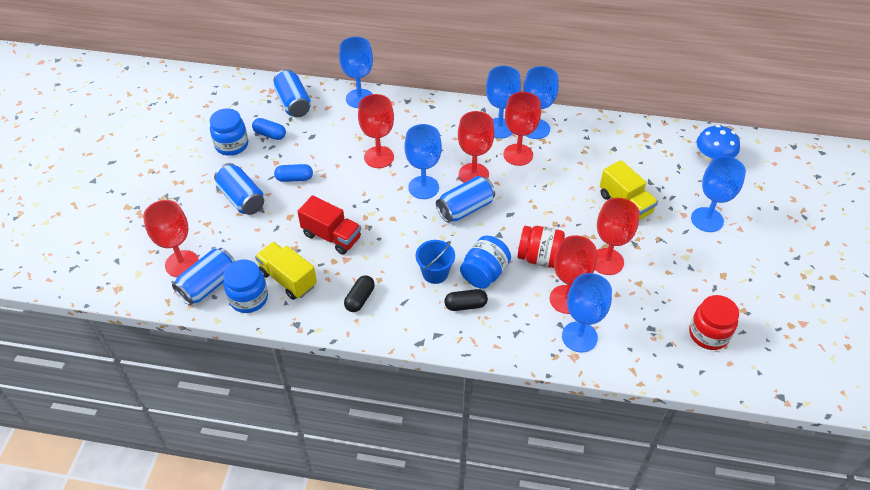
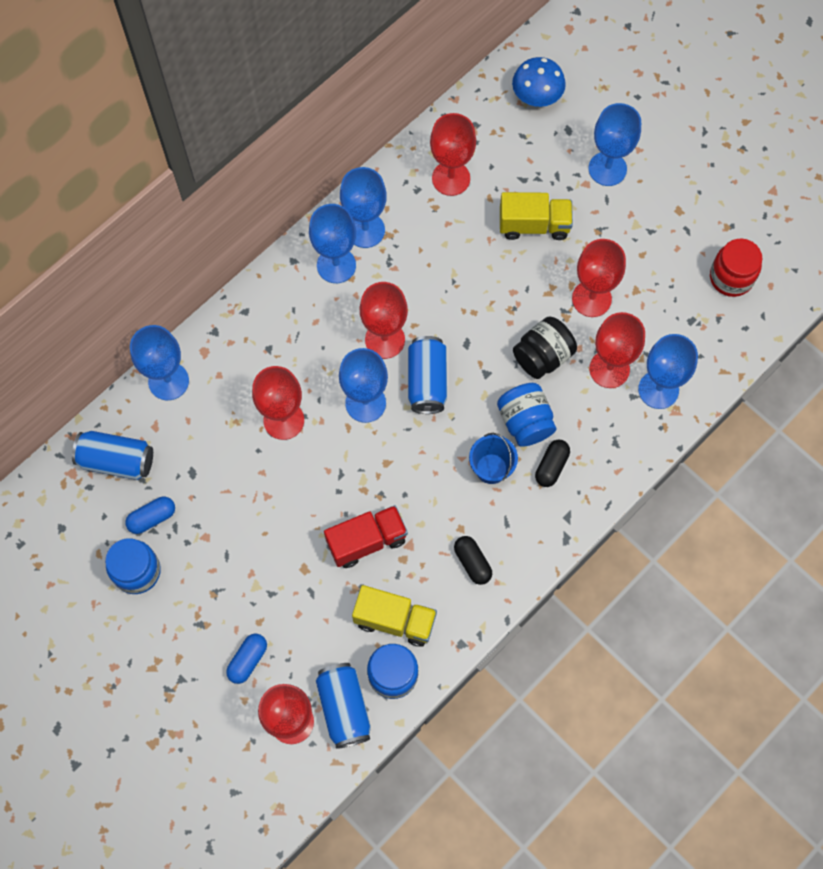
camera: 55 degrees left, 20 degrees up
blue can [214,163,264,215] -> none
yellow truck [255,242,317,300] -> yellow truck turned 150 degrees counterclockwise [352,585,437,647]
blue capsule [274,164,313,182] -> blue capsule moved to [226,634,267,684]
red goblet [503,92,541,166] -> red goblet moved to [430,113,476,196]
red jar [518,226,565,268] -> black jar [513,316,577,379]

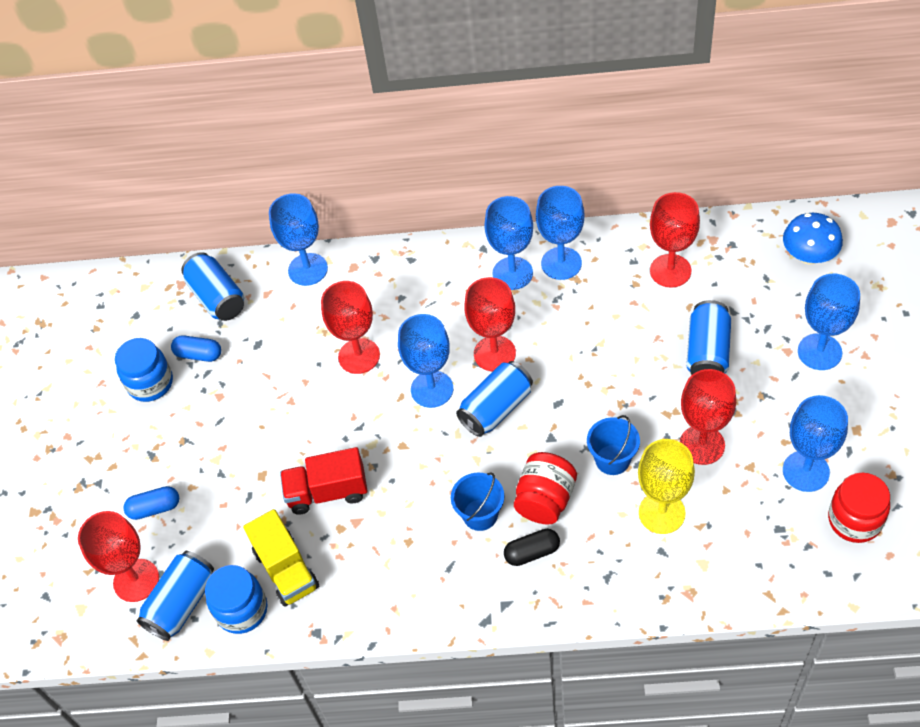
camera: 50 degrees right, 15 degrees down
red truck [324,505,408,568] -> red truck turned 150 degrees clockwise [280,447,368,515]
black capsule [454,536,492,585] -> none
blue jar [497,383,556,447] -> red jar [514,452,577,525]
yellow truck [500,192,573,240] -> blue can [686,300,731,375]
black jar [513,316,577,379] -> blue bucket [587,415,640,475]
red goblet [589,312,645,388] -> yellow goblet [638,439,695,534]
blue goblet [638,334,698,409] -> blue goblet moved to [783,395,848,492]

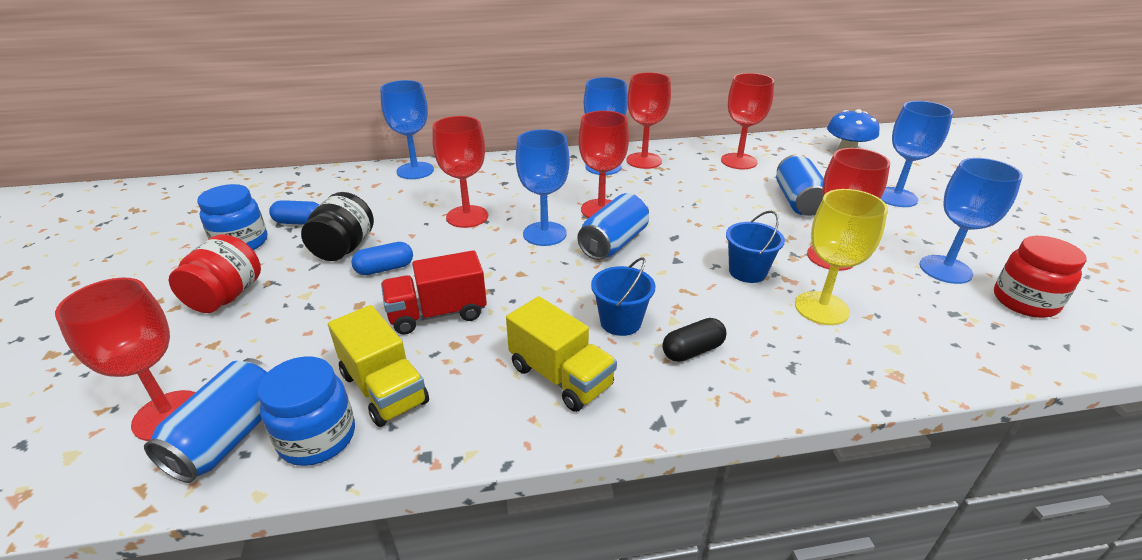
camera: 15 degrees left, 20 degrees down
blue capsule [123,486,179,520] -> blue capsule moved to [352,242,413,275]
blue can [181,252,244,321] -> none
red jar [514,452,577,525] -> red jar moved to [169,234,261,313]
blue goblet [536,186,584,280] -> red goblet [626,72,671,169]
none -> black jar [301,192,374,261]
none -> yellow truck [506,296,617,412]

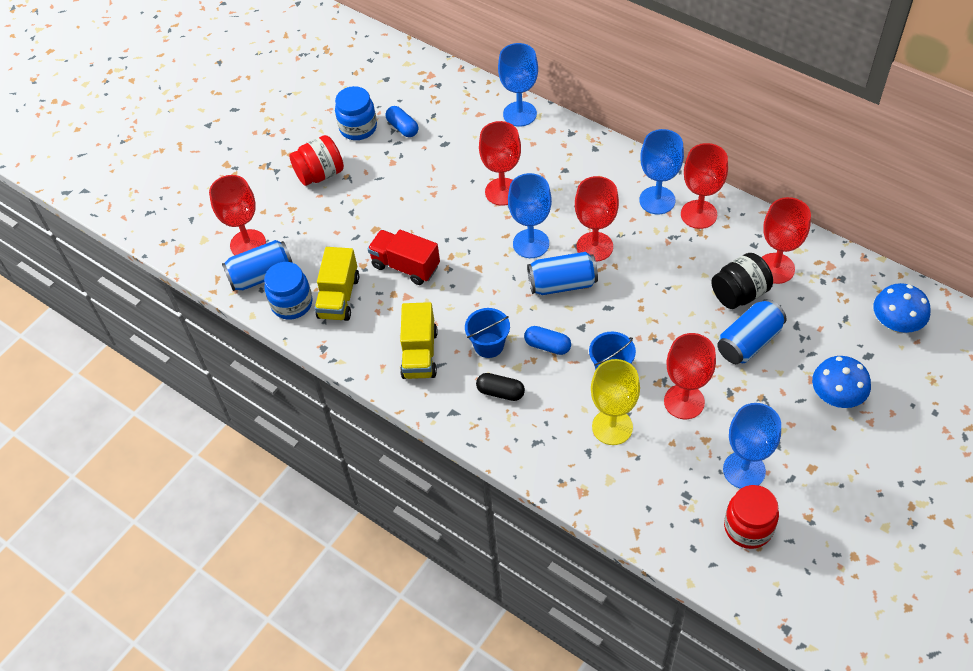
camera: 50 degrees right, 20 degrees up
black jar [301,192,374,261] -> black jar moved to [711,253,773,309]
blue capsule [352,242,413,275] -> blue capsule moved to [524,326,571,355]
blue goblet [881,101,953,207] -> blue mushroom [812,356,871,408]

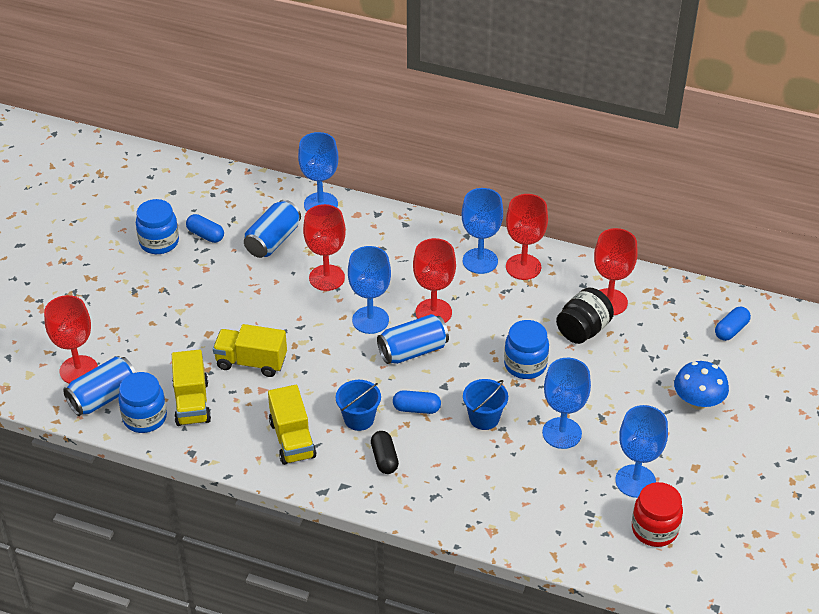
camera: 20 degrees left, 10 degrees down
red jar [289,135,344,186] -> none
red truck [368,230,440,285] -> yellow truck [213,324,287,377]
black capsule [476,373,525,401] -> black capsule turned 75 degrees clockwise [371,431,399,474]
yellow goblet [591,359,640,445] -> none
red goblet [664,333,716,419] -> blue goblet [542,358,591,449]
blue can [717,299,786,364] -> blue can moved to [244,200,301,258]
blue mushroom [873,283,931,333] -> blue capsule [715,306,751,341]
none -> blue jar [504,320,549,379]

